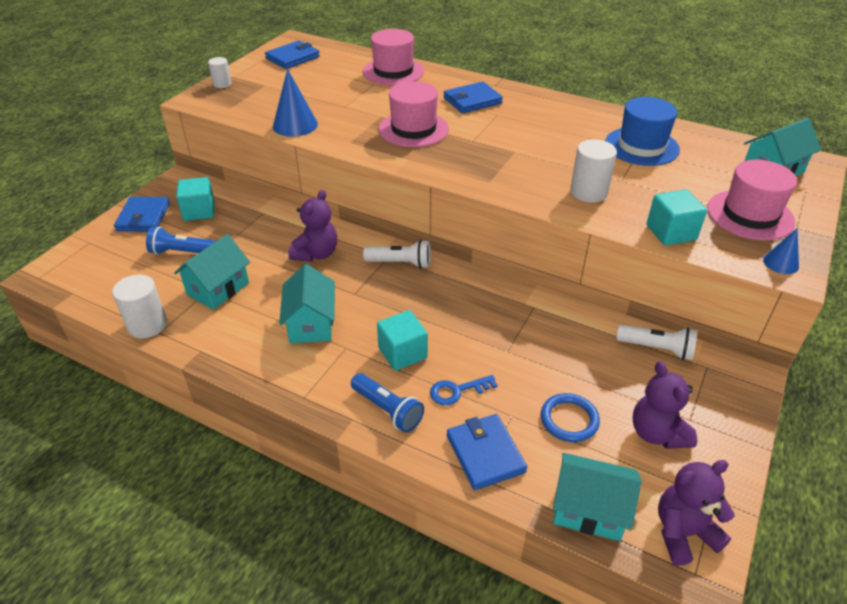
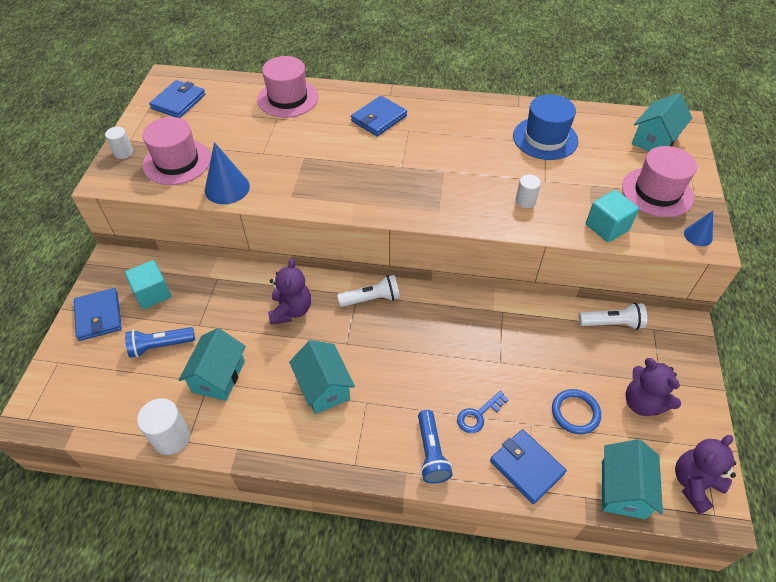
camera: 20 degrees left, 10 degrees up
blue flashlight [351,373,424,433] -> blue flashlight turned 60 degrees clockwise [418,410,453,484]
turquoise cube [377,310,428,371] -> none
pink hat [379,81,449,147] -> pink hat moved to [143,117,211,185]
turquoise house [553,453,642,541] -> turquoise house turned 75 degrees counterclockwise [602,439,663,519]
white cylinder [570,139,617,203] -> white cylinder [515,175,541,208], size x0.62

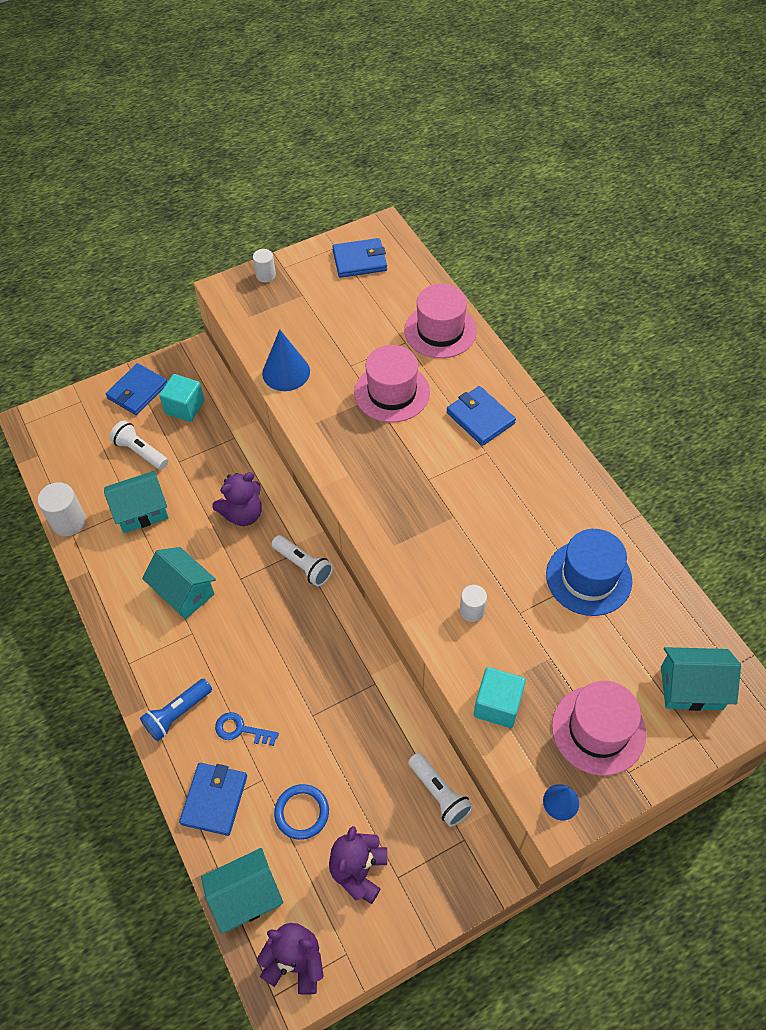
camera: 55 degrees right, 5 degrees up
blue flashlight [125,327,195,358] -> white flashlight [110,420,168,470]
pink hat [143,117,211,185] -> pink hat moved to [354,345,430,423]
turquoise house [289,340,355,414] -> turquoise house turned 75 degrees counterclockwise [142,547,216,619]
blue wallet [351,96,407,136] -> blue wallet turned 45 degrees clockwise [446,386,516,446]

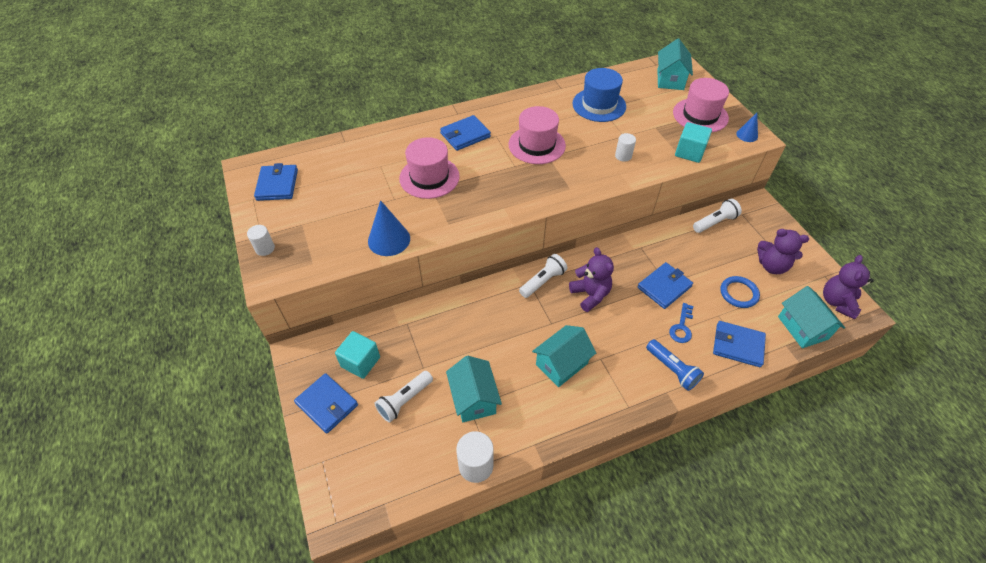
camera: 85 degrees left, 5 degrees down
purple teddy bear [212,472,262,526] -> purple teddy bear moved to [569,247,614,312]
pink hat [404,284,477,358] -> pink hat moved to [508,106,566,164]
none -> blue wallet [638,262,693,309]

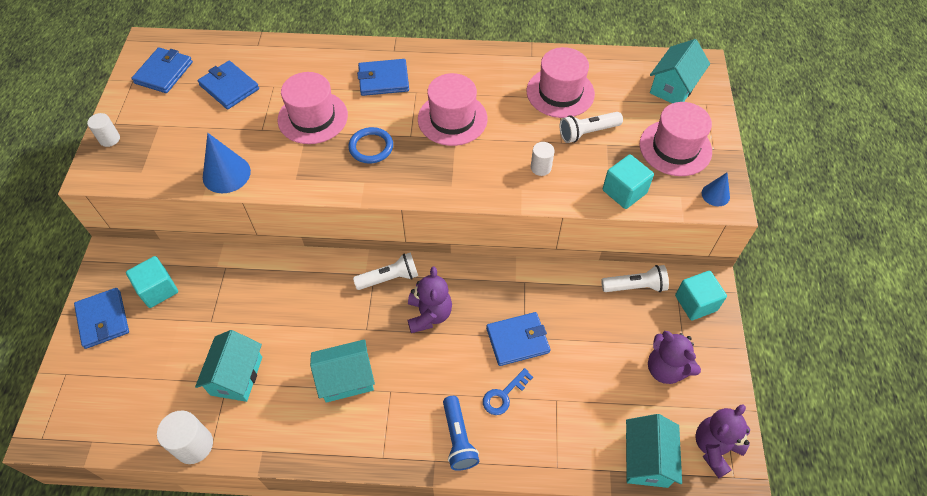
camera: 25 degrees right, 5 degrees up
white flashlight [374,371,433,422] -> white flashlight moved to [560,112,623,143]
blue hat [572,68,626,122] -> pink hat [526,47,595,118]
blue wallet [713,321,766,367] -> blue wallet moved to [198,61,259,109]
blue ring [720,276,760,308] -> blue ring moved to [348,127,393,164]
none -> turquoise cube [675,271,727,321]

